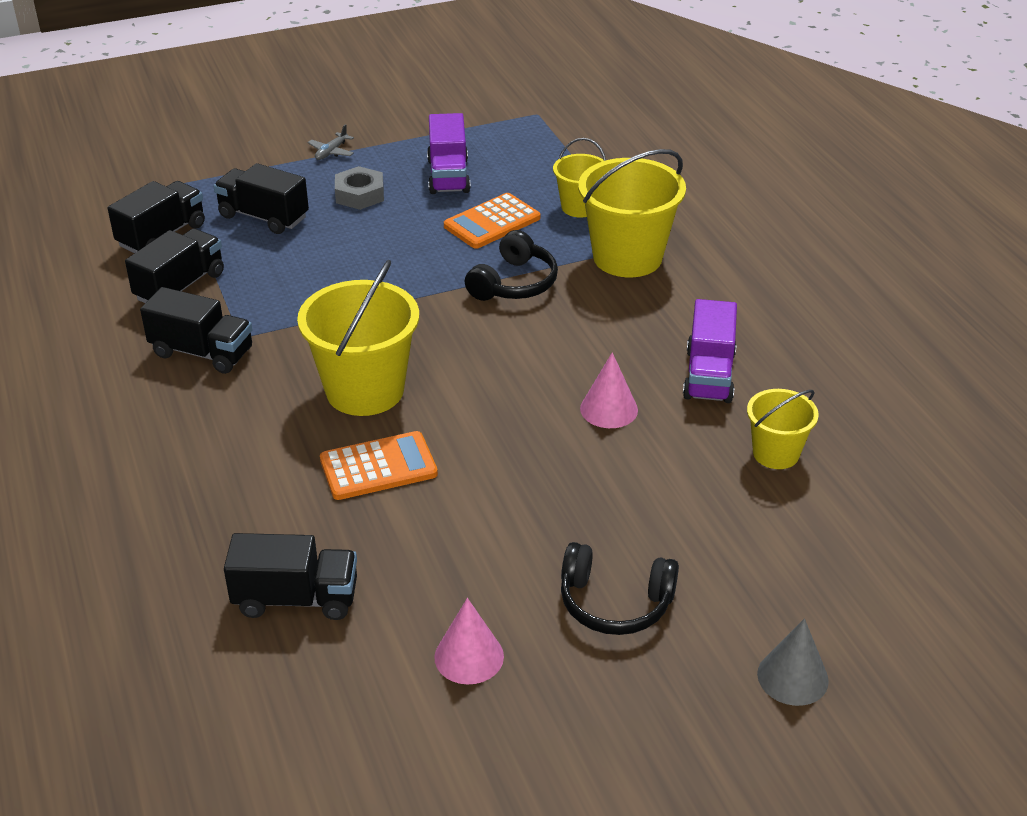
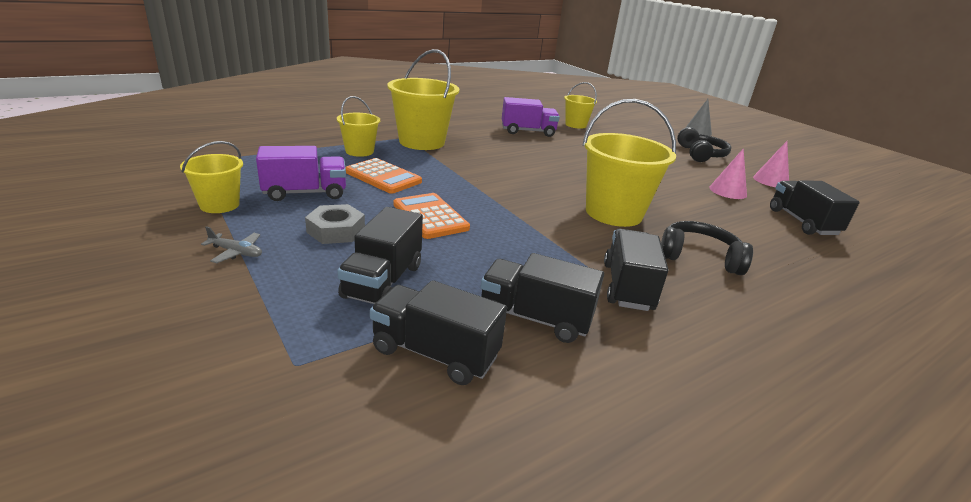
camera: 105 degrees left, 10 degrees down
orange calculator [320,431,438,500] -> orange calculator moved to [393,193,470,239]
black headphones [465,230,558,301] -> black headphones moved to [661,221,753,275]
pink cone [580,352,638,428] -> pink cone moved to [709,148,747,199]
none -> yellow bucket [180,141,243,213]

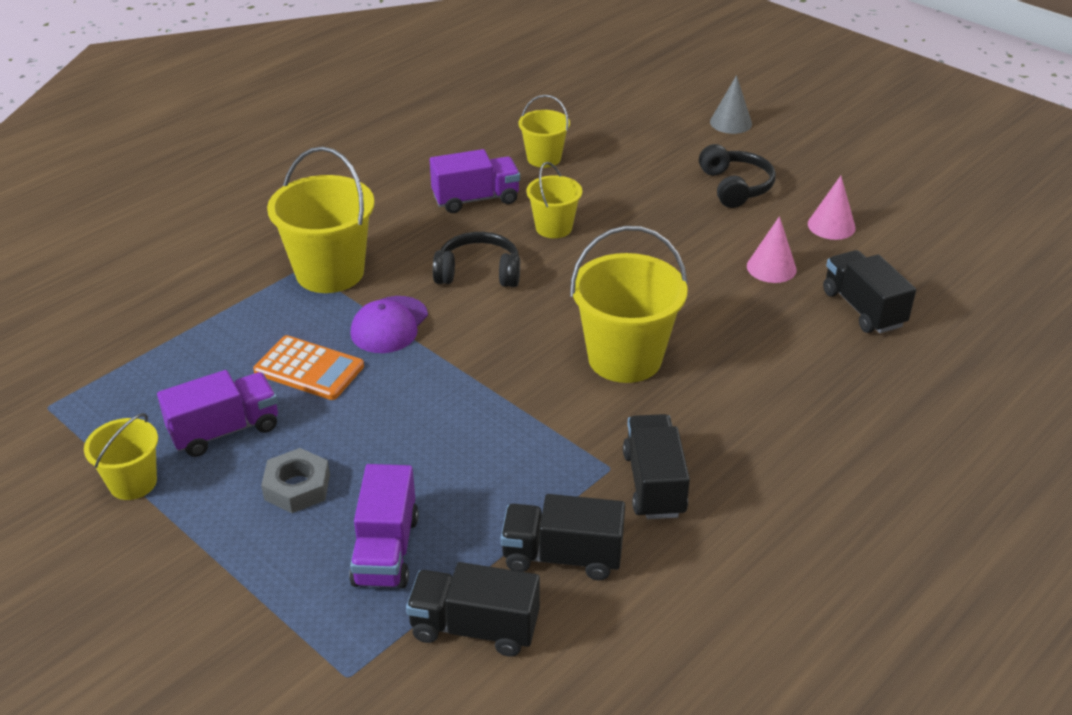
camera: 10 degrees left, 10 degrees up
grey plane [201,226,262,263] -> none
yellow bucket [337,96,380,157] -> yellow bucket moved to [527,162,582,238]
black truck [337,207,423,304] -> purple truck [349,464,419,589]
orange calculator [393,193,470,239] -> none
black headphones [661,221,753,275] -> black headphones moved to [433,232,520,287]
none -> purple cap [351,296,428,353]

